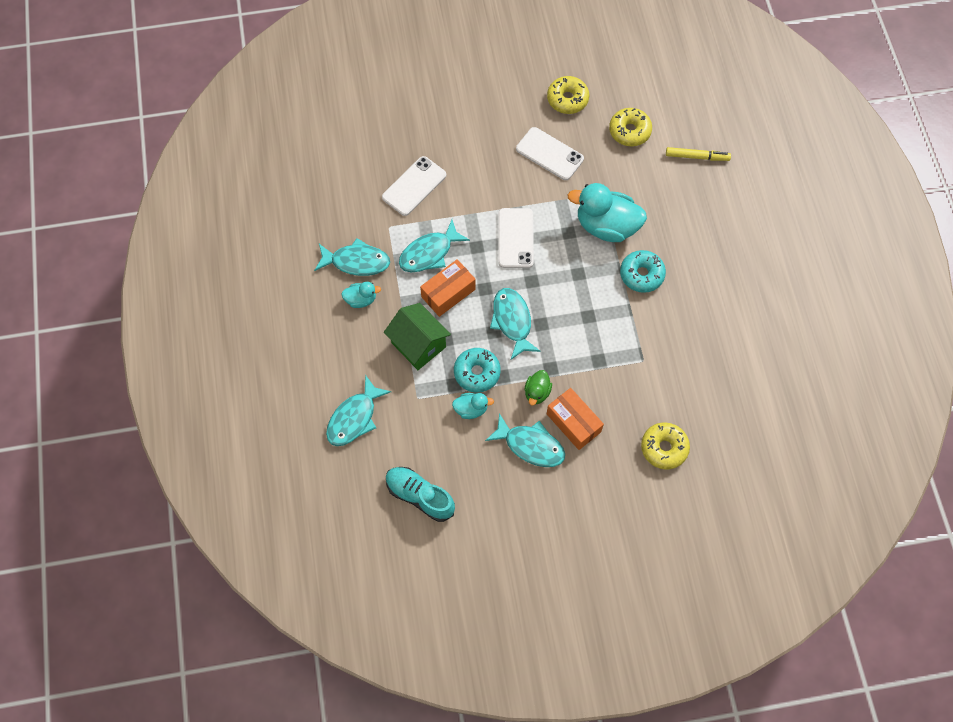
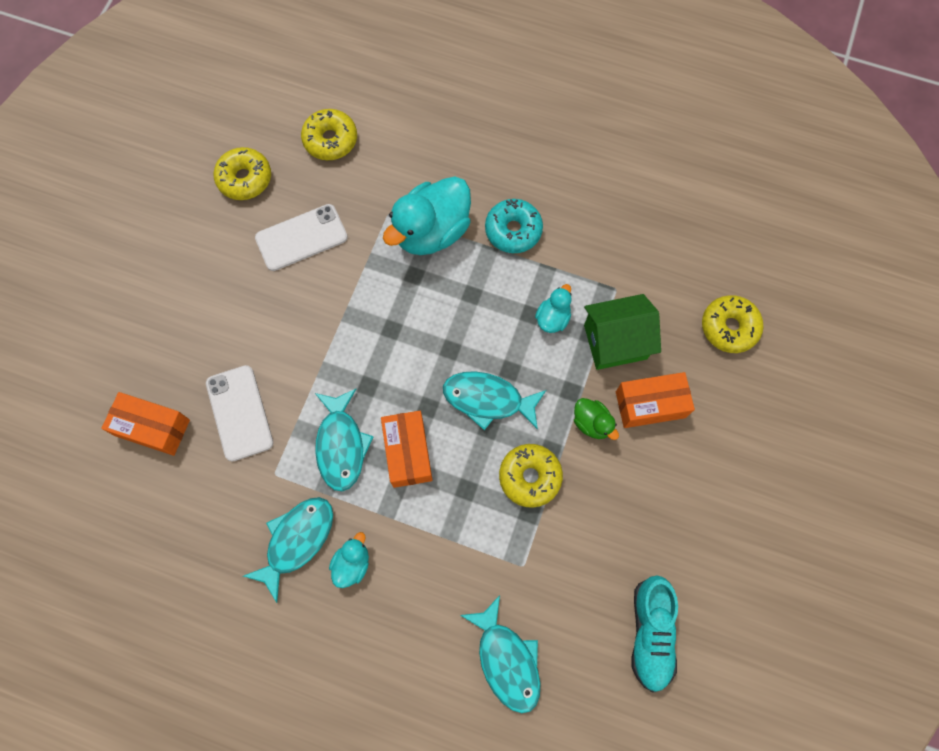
camera: 60 degrees left, 5 degrees up
green house [384,303,451,370] -> green house moved to [584,294,661,370]
turquoise shoe [386,467,455,522] -> turquoise shoe turned 60 degrees counterclockwise [632,575,678,693]
turquoise duck [452,393,494,419] -> turquoise duck moved to [535,284,572,333]
turquoise donut [454,348,501,393] -> yellow donut [499,444,563,508]
turquoise fish [485,413,565,467] -> none
white phone [498,208,534,268] -> none
yellow marker [666,147,731,161] -> none
none -> orange box [101,392,190,456]

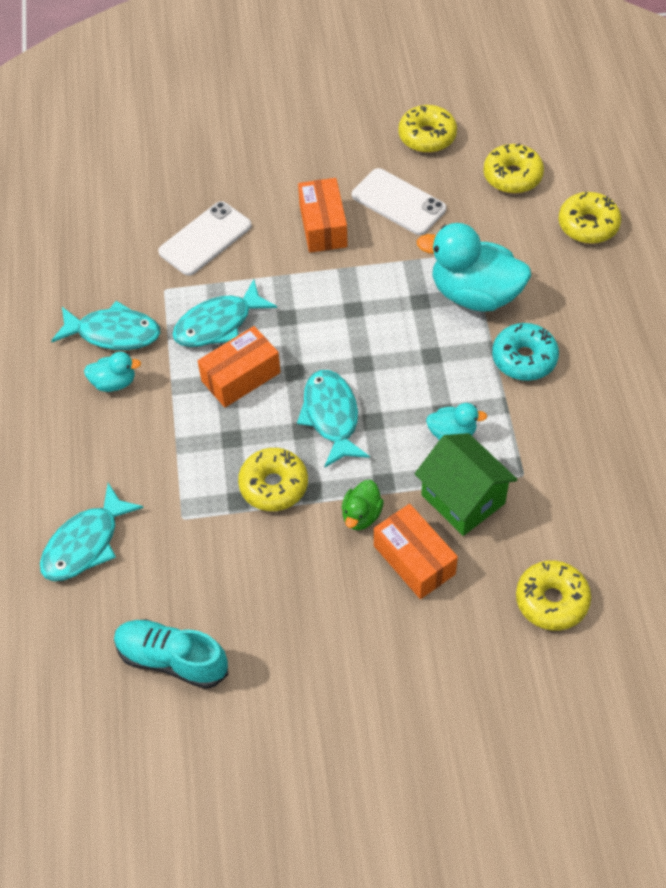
camera: 65 degrees right, 15 degrees down
orange box [101,392,190,456] -> orange box moved to [298,178,348,253]
turquoise shoe [632,575,678,693] -> turquoise shoe turned 45 degrees clockwise [114,619,228,689]
none -> yellow donut [558,192,621,244]

